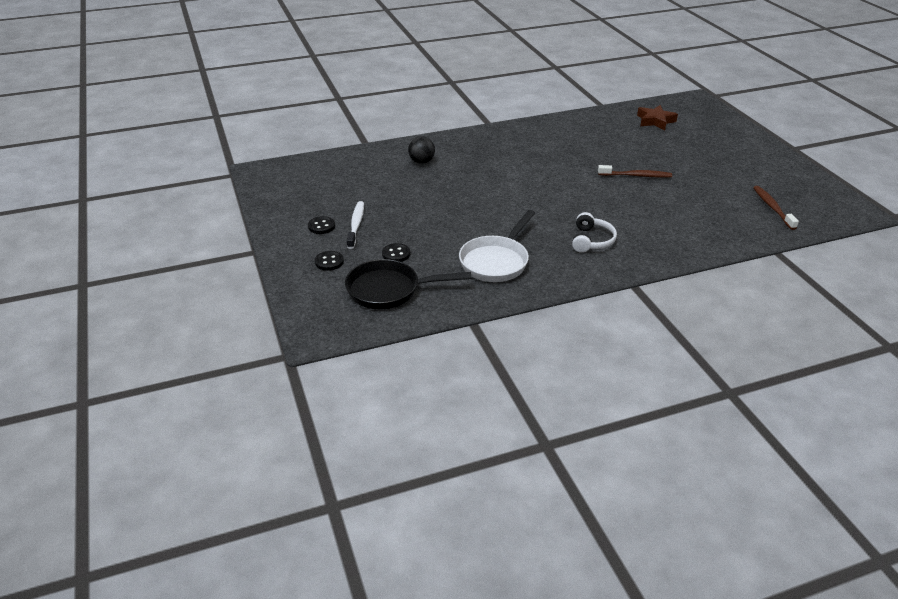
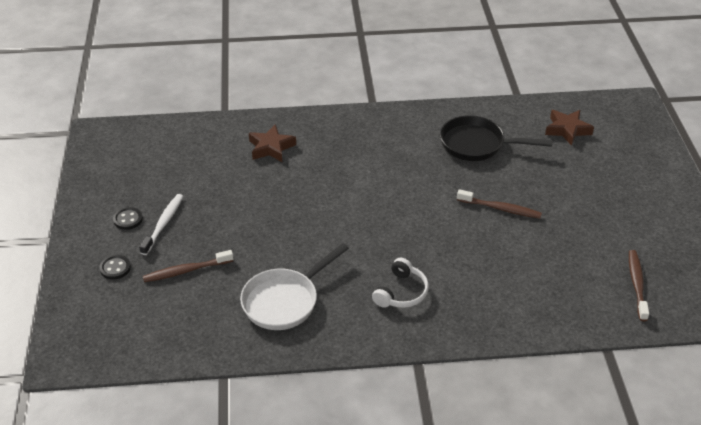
camera: 15 degrees right, 5 degrees up
black pan [345,259,471,309] -> black pan moved to [440,115,553,161]
black button [382,243,410,262] -> brown toothbrush [143,250,234,282]
black ball [408,136,435,164] -> brown star [249,124,296,162]

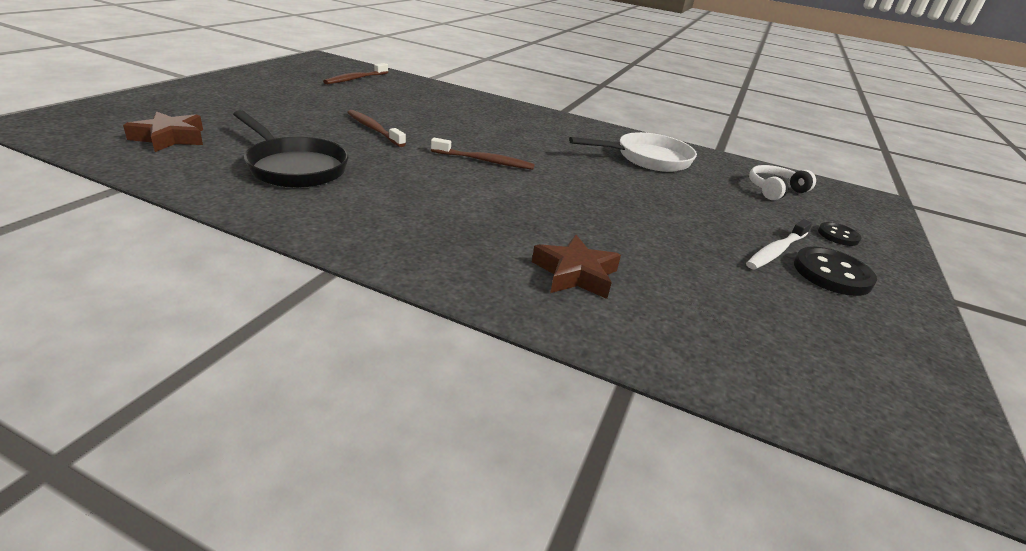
camera: 155 degrees left, 10 degrees down
black button [113,207,143,230] -> black button [794,247,877,296], size x1.68
brown toothbrush [143,250,234,282] -> brown toothbrush moved to [431,138,535,170]
white headphones [372,258,429,308] -> white headphones moved to [749,165,816,200]

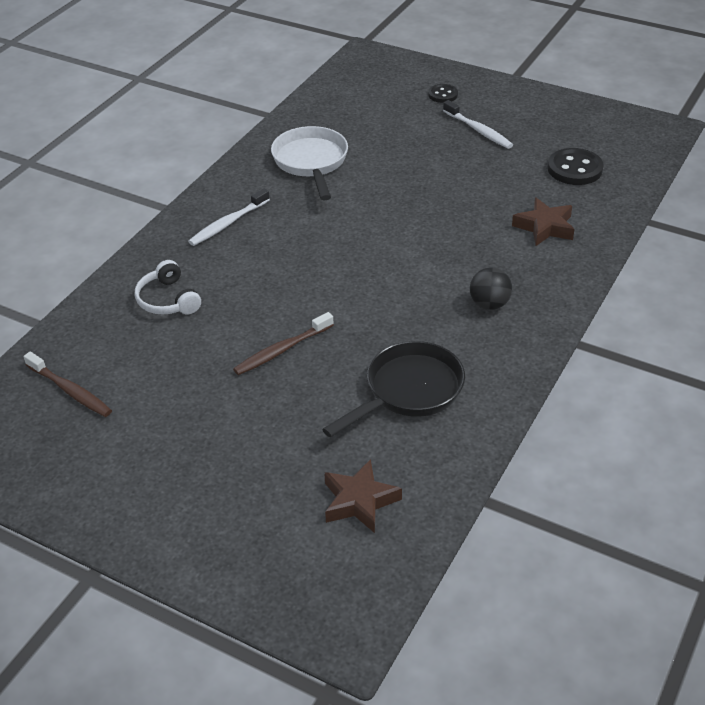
camera: 80 degrees left, 10 degrees up
brown toothbrush [431,138,535,170] -> none
white headphones [749,165,816,200] -> white headphones moved to [135,260,201,315]
black button [794,247,877,296] -> black button moved to [548,148,604,185]
none -> white toothbrush [188,188,270,246]
none -> black ball [470,267,512,310]

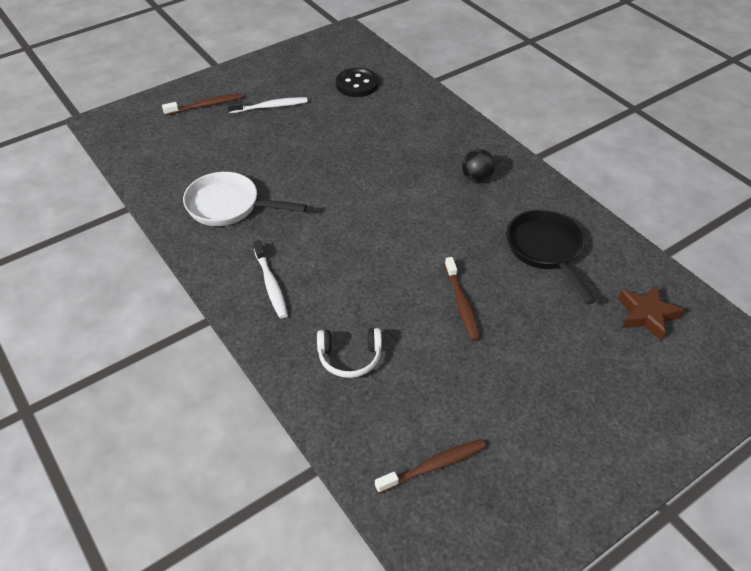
camera: 65 degrees left, 5 degrees up
black button [428,84,458,103] -> brown toothbrush [162,93,243,116]
brown star [512,198,575,246] -> none

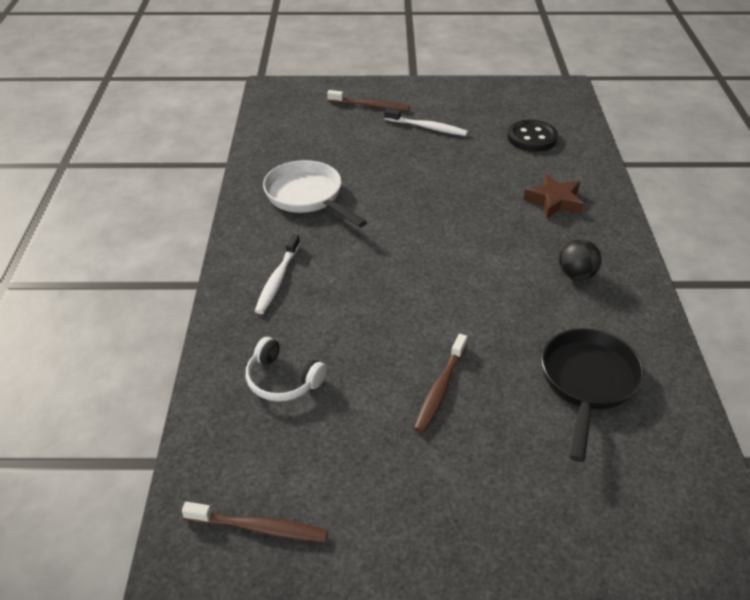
camera: 35 degrees right, 5 degrees down
brown star [618,284,684,341] -> brown star moved to [523,174,584,219]

